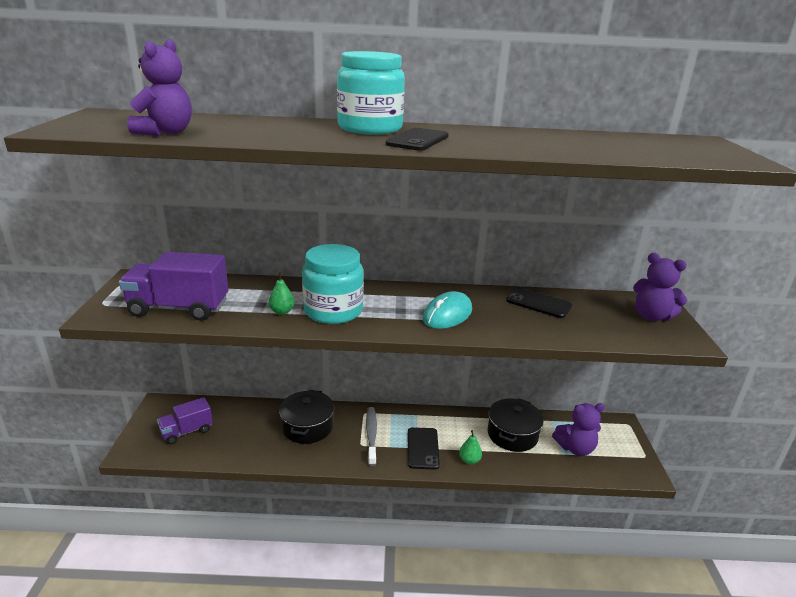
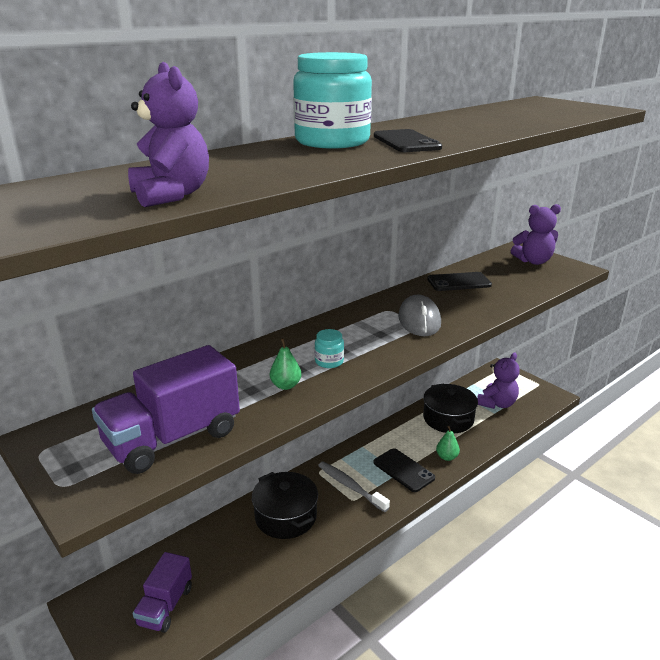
camera: 40 degrees left, 0 degrees up
turquoise jar [302,244,364,324] -> turquoise jar [315,329,344,368], size x0.42
turquoise mouse [423,291,472,329] -> grey mouse [398,295,441,336]

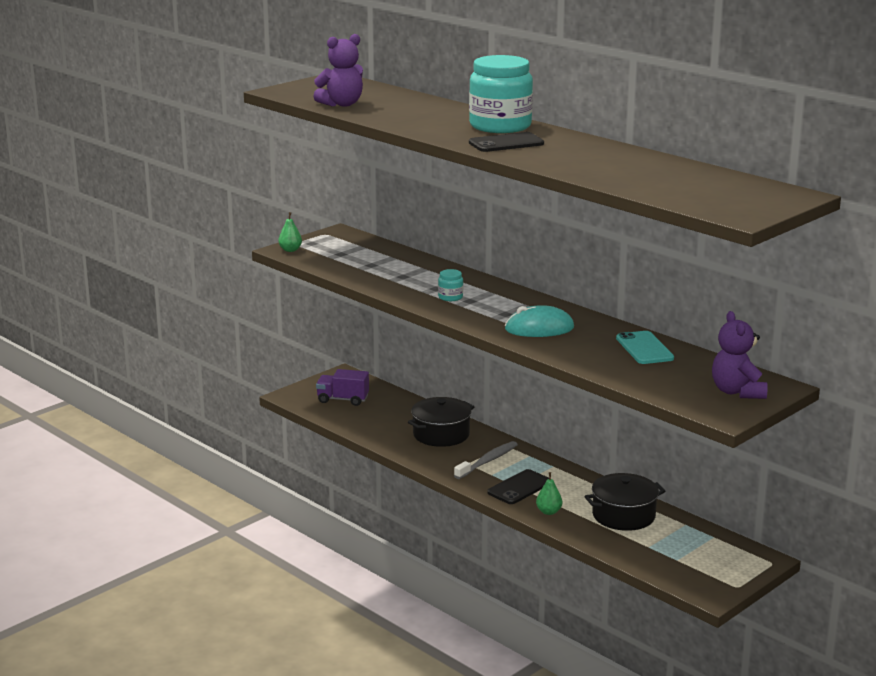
camera: 85 degrees right, 5 degrees down
purple truck [92,345,240,474] -> none
green pear [270,338,301,390] -> green pear moved to [278,212,302,252]
grey mouse [398,295,441,336] -> turquoise mouse [505,305,574,337]
black phone [427,272,492,291] -> turquoise phone [616,331,674,364]
purple teddy bear [477,352,520,409] -> none

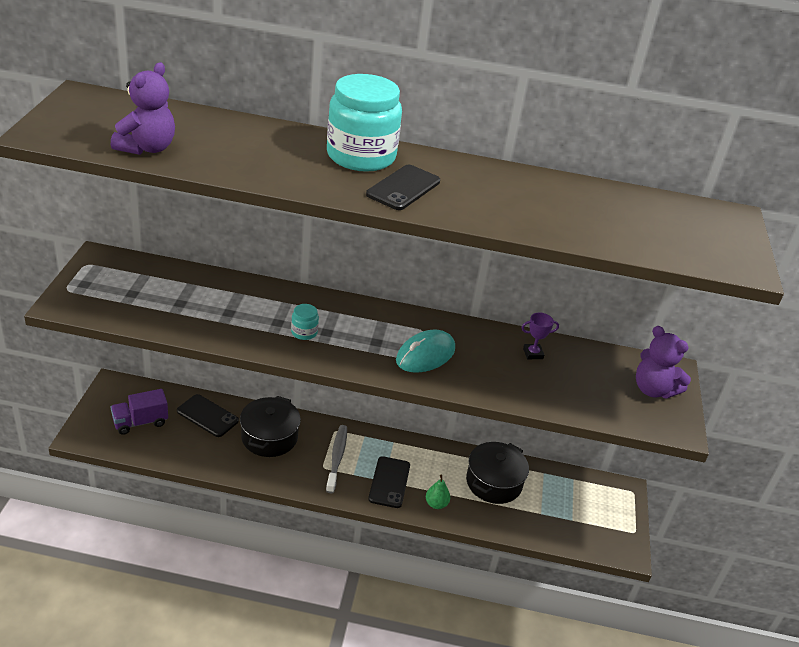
camera: 40 degrees left, 15 degrees up
green pear [278,212,302,252] -> none
turquoise phone [616,331,674,364] -> purple trophy [521,313,559,359]
none -> black phone [177,394,239,437]

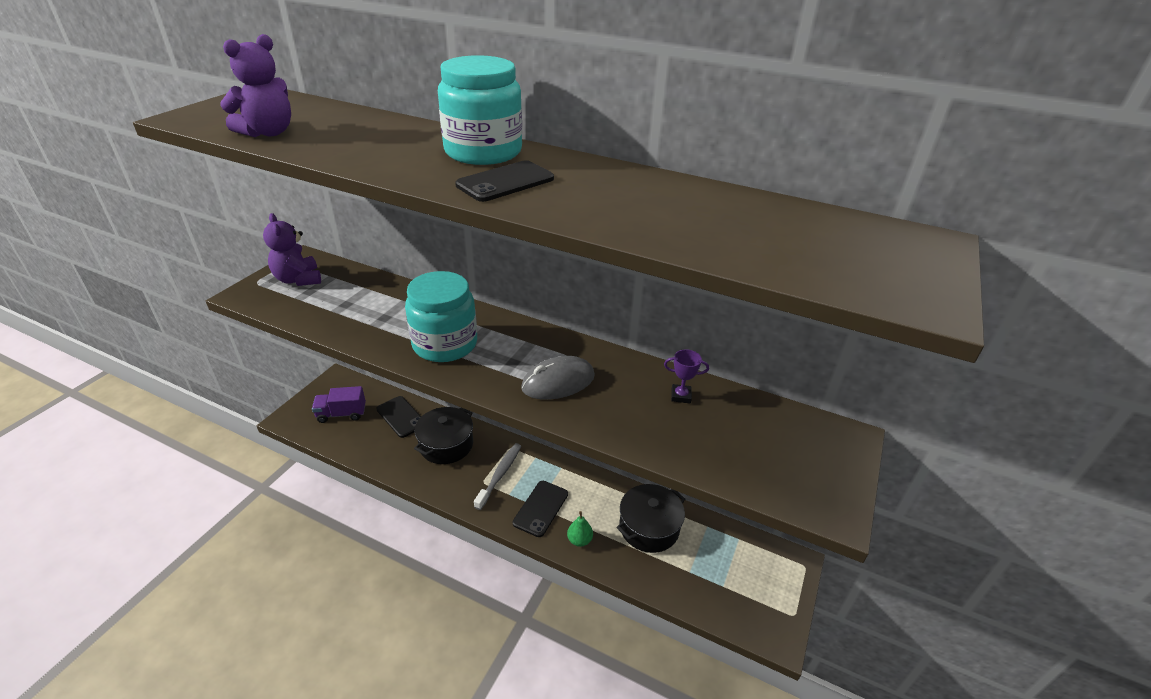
camera: 20 degrees right, 0 degrees up
turquoise jar [291,304,319,340] -> turquoise jar [405,271,477,362], size x2.39
turquoise mouse [396,329,455,373] -> grey mouse [521,356,595,400]
purple teddy bear [636,326,691,398] -> purple teddy bear moved to [263,213,321,286]

